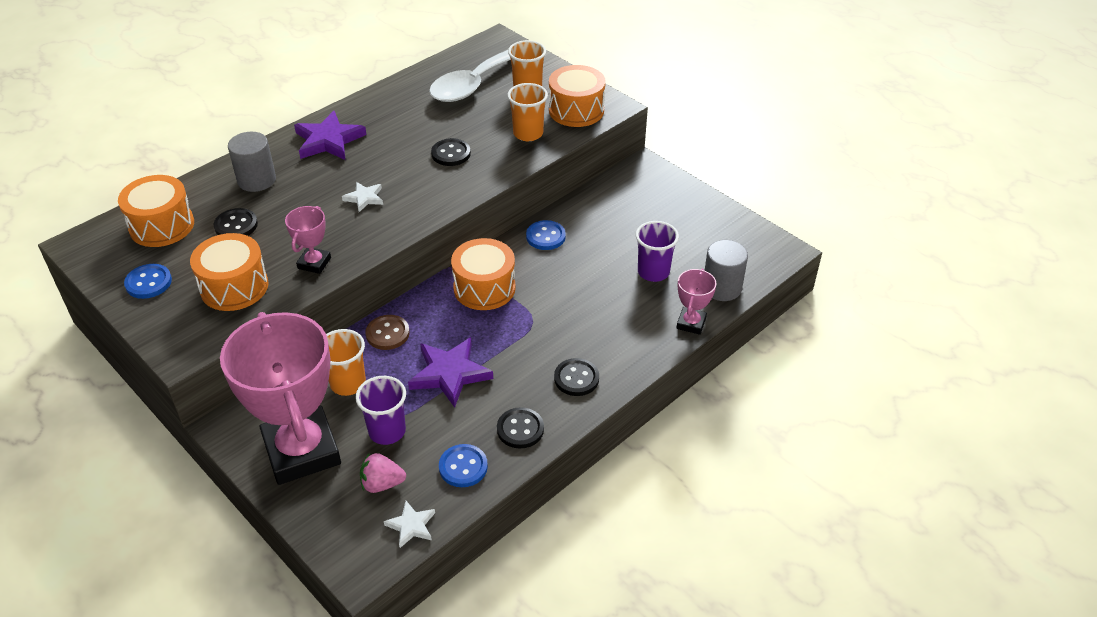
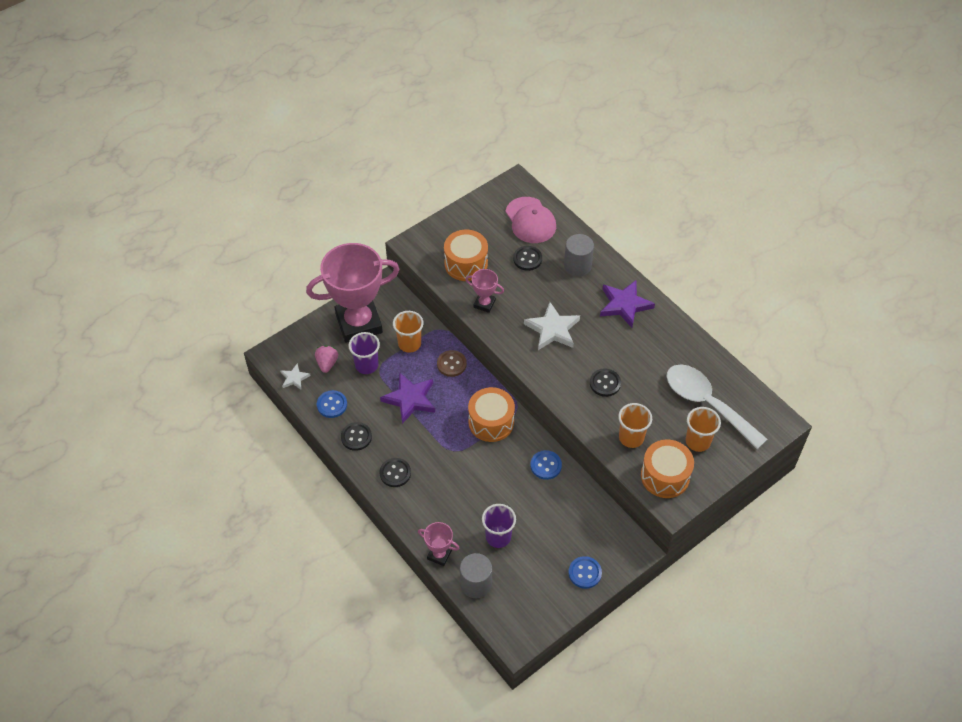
camera: 95 degrees right, 10 degrees up
orange drum [118,175,194,247] -> pink cap [506,197,556,243]
blue button [124,264,172,299] -> blue button moved to [568,556,602,589]
white star [342,182,383,212] -> white star [524,302,580,350], size x1.84

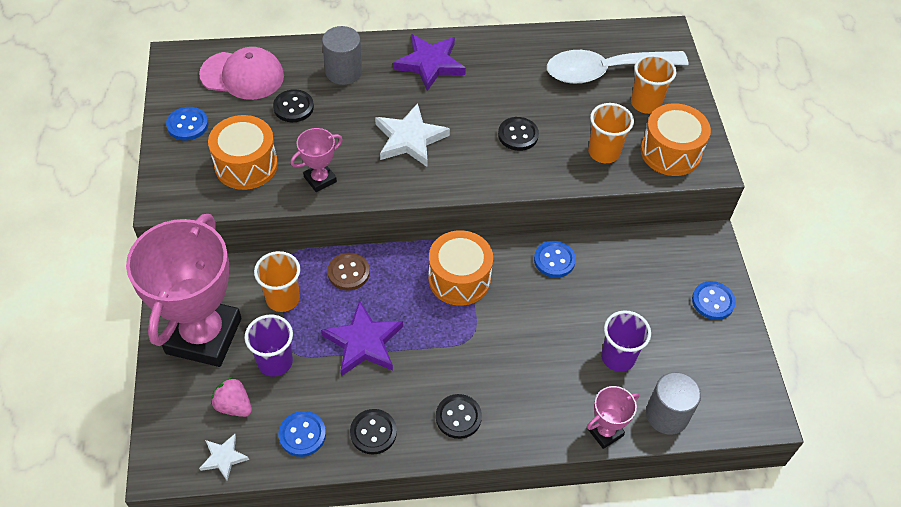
camera: 60 degrees left, 0 degrees up
none -> blue button [166,107,208,141]

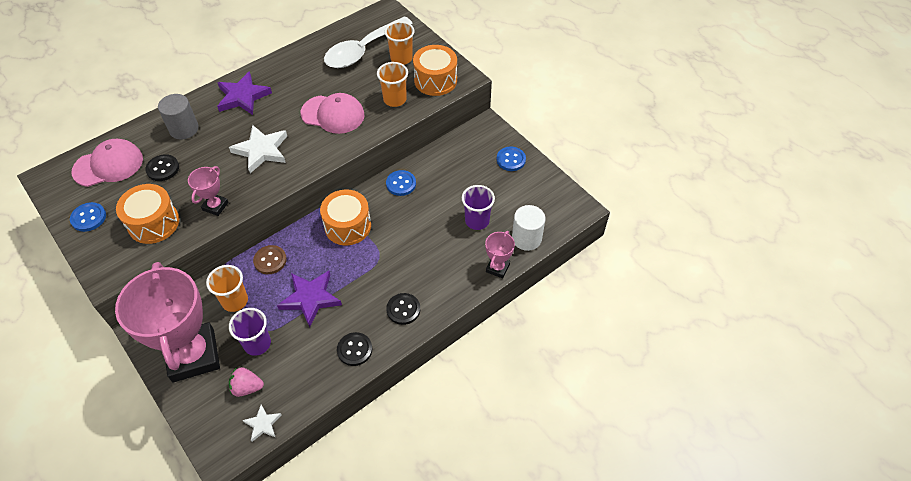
camera: 30 degrees left, 0 degrees up
blue button [278,411,326,457] -> none
black button [498,117,539,151] -> pink cap [301,93,364,134]
grey cylinder [646,372,701,434] -> white cylinder [512,205,545,251]

